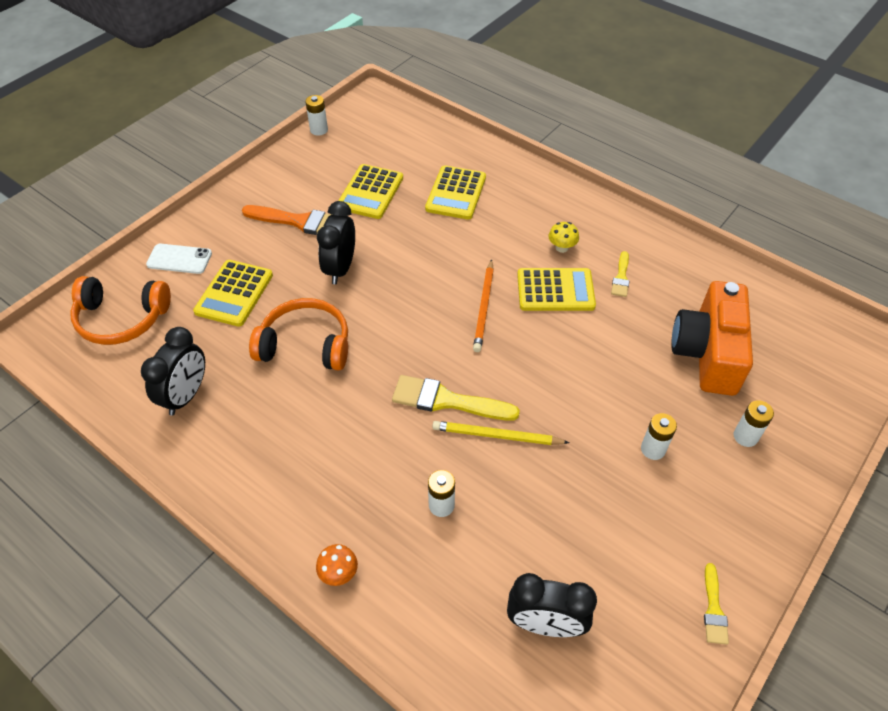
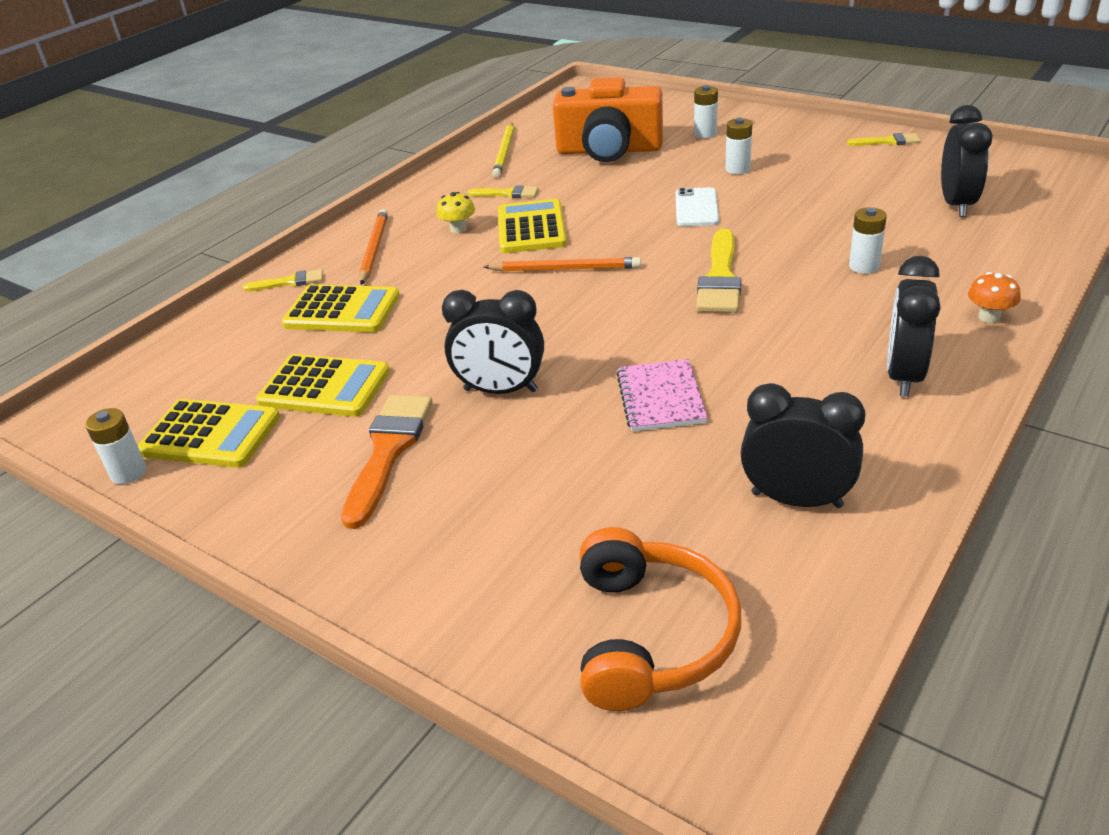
camera: 90 degrees left, 15 degrees down
white phone [146,244,212,274] -> white phone moved to [676,187,719,226]
yellow calculator [193,260,273,327] -> yellow calculator moved to [138,399,280,468]
orange headphones [249,298,348,370] -> pink notebook [616,359,708,431]
yellow pencil [432,421,570,445] -> yellow pencil moved to [492,122,514,178]
none -> yellow brush [242,269,323,291]
none -> orange pencil [359,209,388,285]
none -> black clock [887,256,941,397]

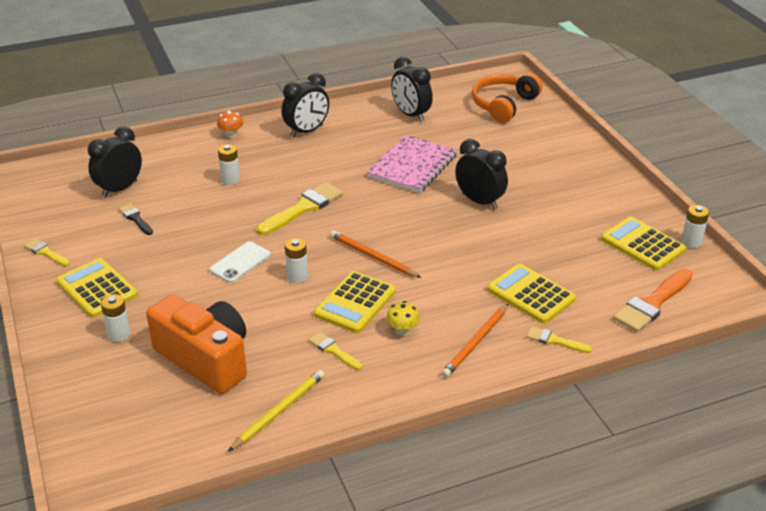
camera: 150 degrees left, 0 degrees up
yellow calculator [256,354,390,417] -> yellow calculator moved to [56,258,138,318]
orange brush [341,395,433,529] -> orange brush moved to [613,269,693,332]
pink notebook [616,359,708,431] -> pink notebook [366,135,457,193], size x1.52
white battery [725,118,752,174] -> white battery moved to [285,238,308,283]
none -> black brush [119,203,153,235]

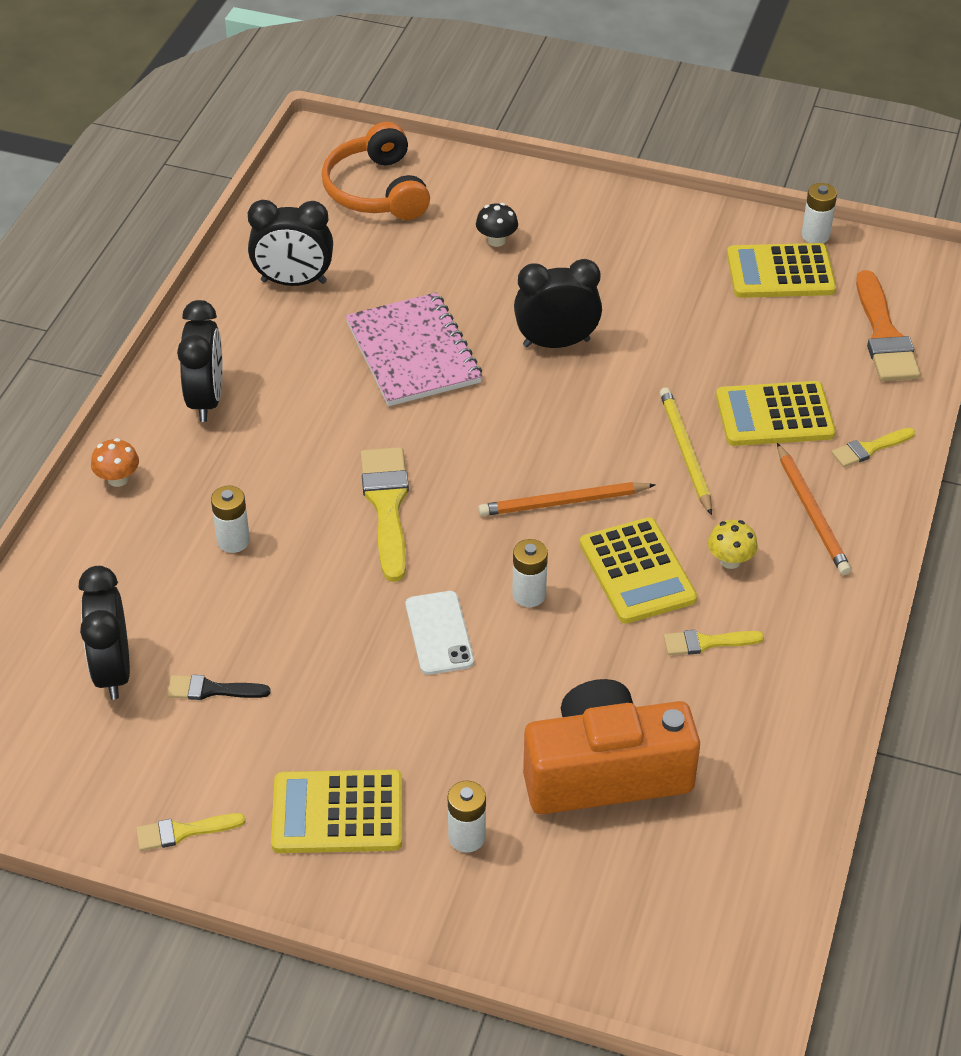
camera: 50 degrees left, 10 degrees up
yellow pencil [228,370,325,451] -> yellow pencil moved to [660,387,712,516]
none -> black mushroom [476,203,518,247]

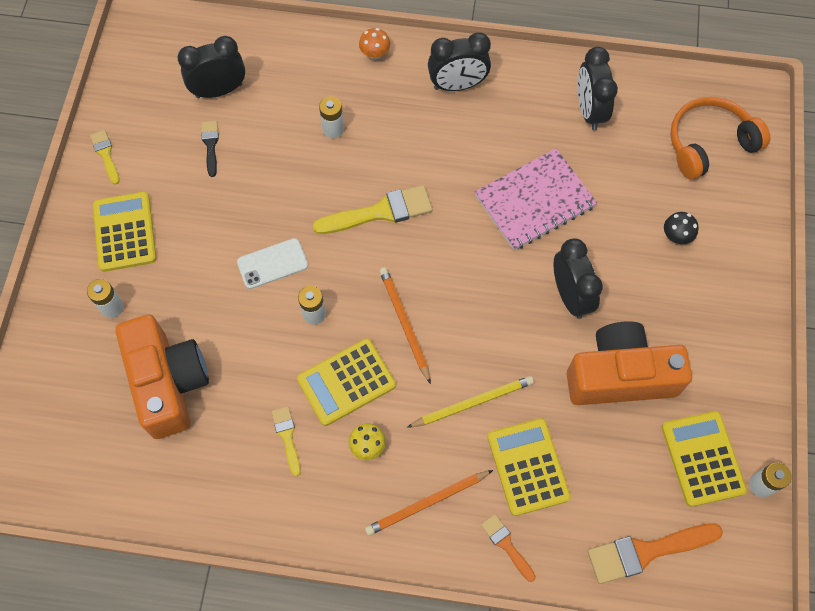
camera: 80 degrees right, 20 degrees up
yellow brush [831,428,915,467] -> orange brush [481,514,536,582]
none -> orange camera [567,321,692,405]

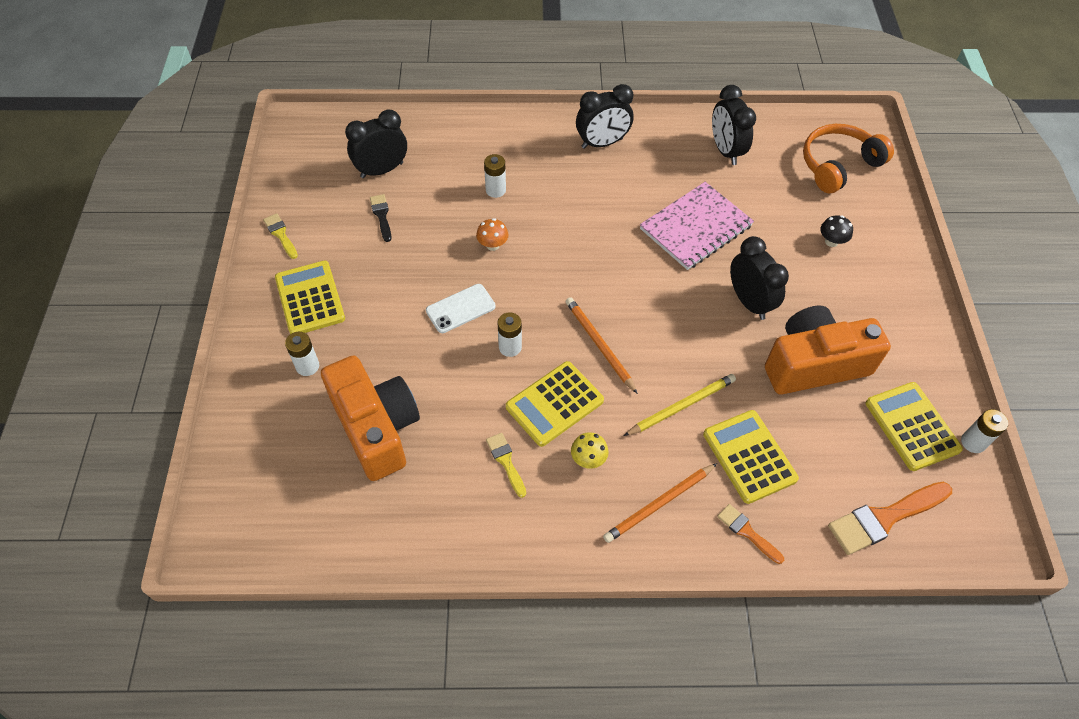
camera: 10 degrees left, 10 degrees down
yellow brush [313,185,433,234] -> none
orange mushroom [359,28,390,60] -> orange mushroom moved to [476,218,508,251]

